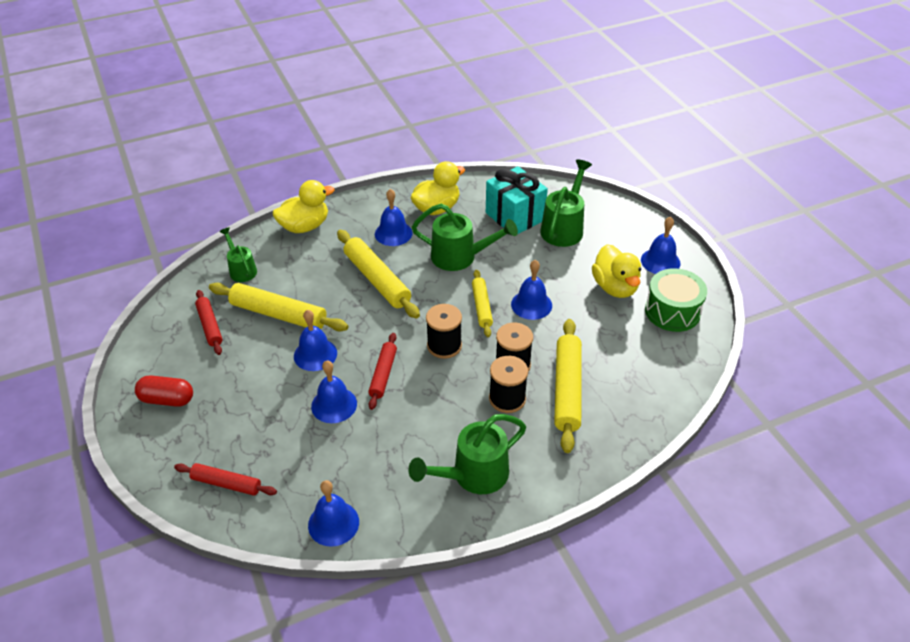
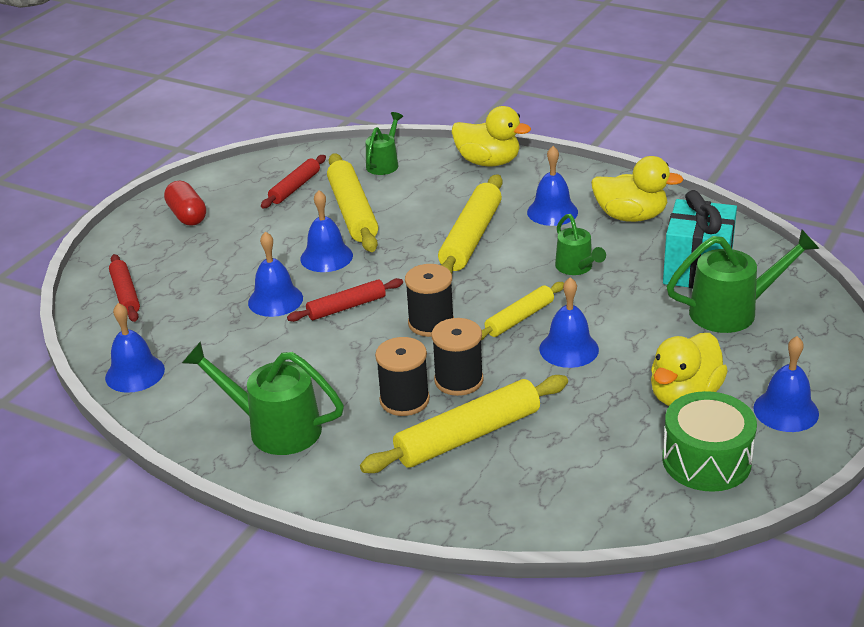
camera: 55 degrees right, 10 degrees down
green watering can [412,204,518,271] -> green watering can [555,214,606,275], size x0.61

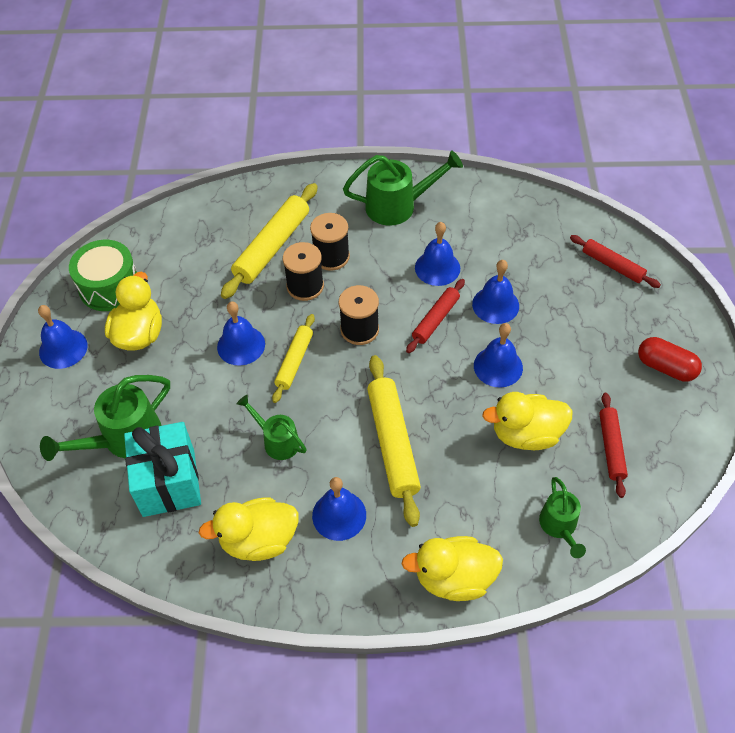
camera: 150 degrees right, 20 degrees up
blue bell [105,303,165,393] -> blue bell moved to [415,222,460,286]
yellow rolling pin [327,153,378,252] -> yellow duck [482,392,573,450]

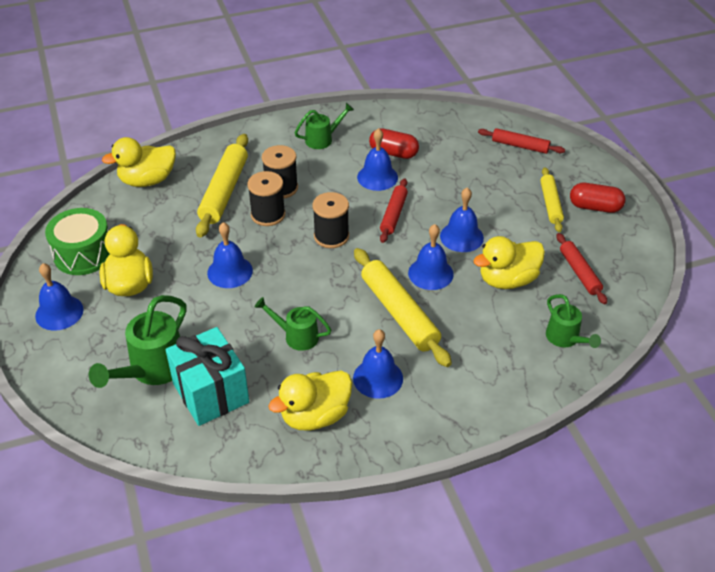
camera: 20 degrees left, 10 degrees down
yellow rolling pin [272,314,315,403] -> yellow rolling pin moved to [540,167,564,232]
green watering can [343,151,463,226] -> green watering can [295,103,354,149], size x0.61
yellow duck [402,536,503,601] -> yellow duck moved to [102,137,176,187]
blue bell [472,260,519,324] -> blue bell moved to [408,224,454,290]
none -> red capsule [369,128,419,159]

